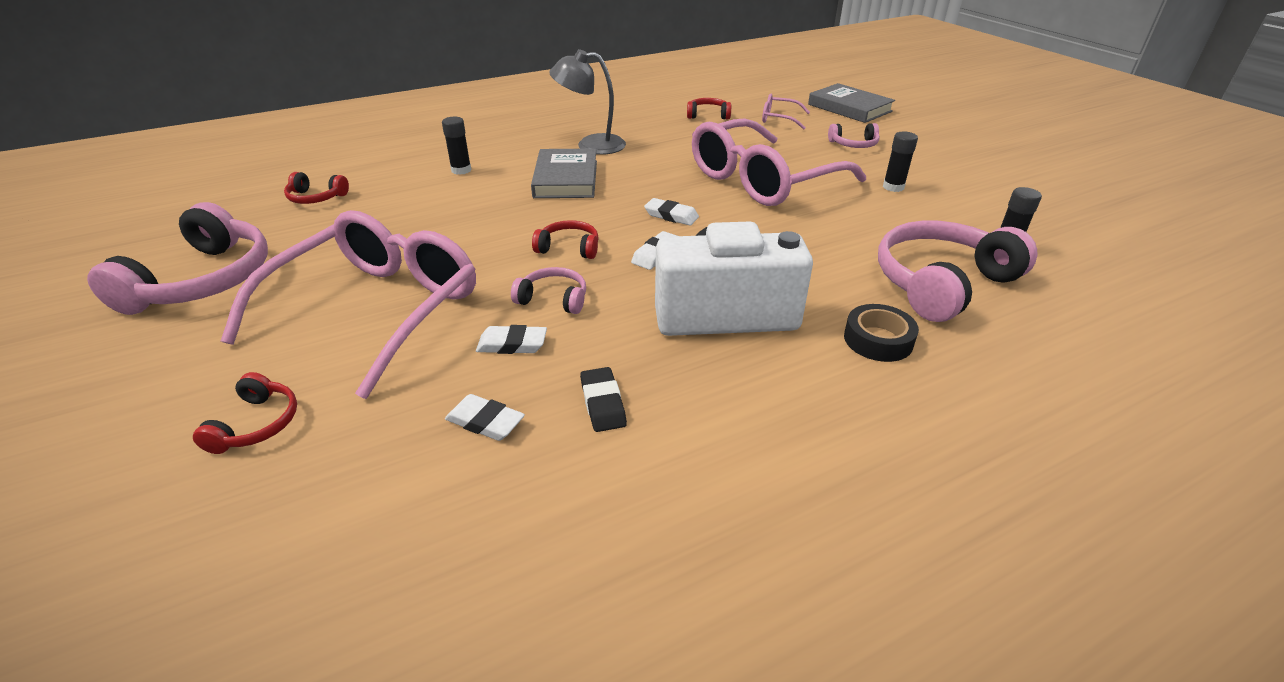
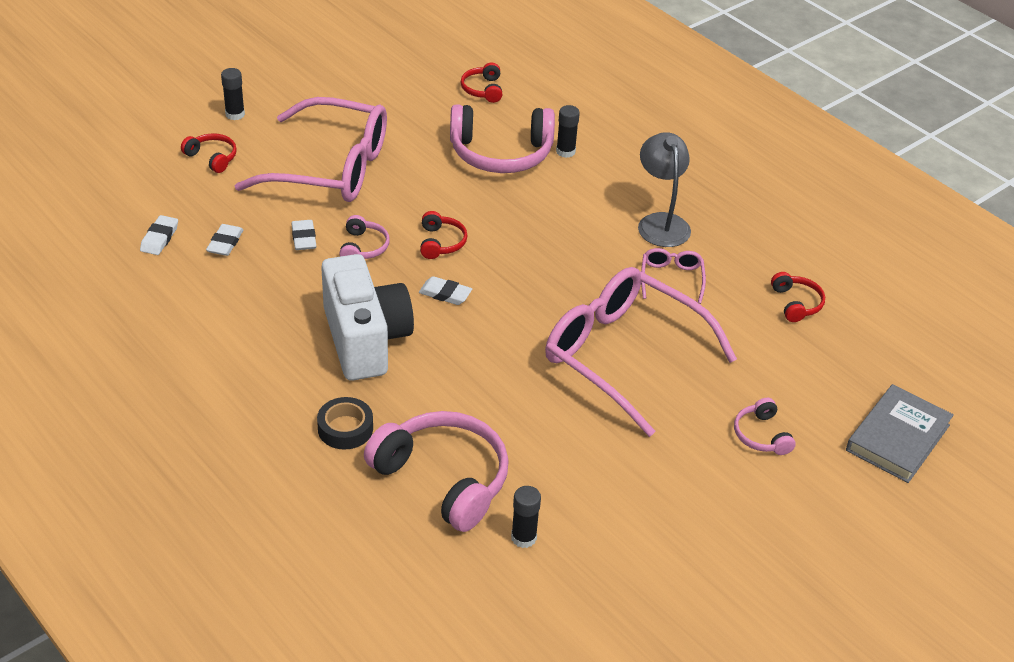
camera: 75 degrees right, 5 degrees up
pink headphones [87,202,268,315] -> pink headphones moved to [450,104,555,173]
red headphones [193,372,297,454] -> red headphones turned 135 degrees counterclockwise [181,133,237,173]
grey book [531,148,597,198] -> none
black eraser [580,367,627,432] -> none
white eraser [644,198,699,225] -> white eraser moved to [140,215,178,255]
pink glasses [762,94,810,129] -> pink glasses moved to [641,248,706,304]
black glue stick [883,132,918,192] -> black glue stick moved to [221,68,245,120]

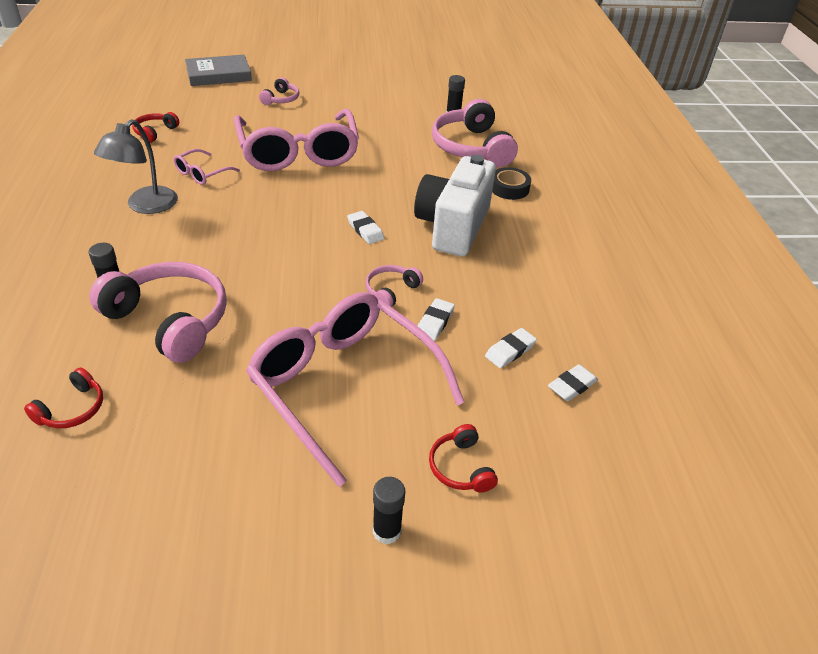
camera: 145 degrees left, 0 degrees up
red headphones [420,211,468,259] -> none

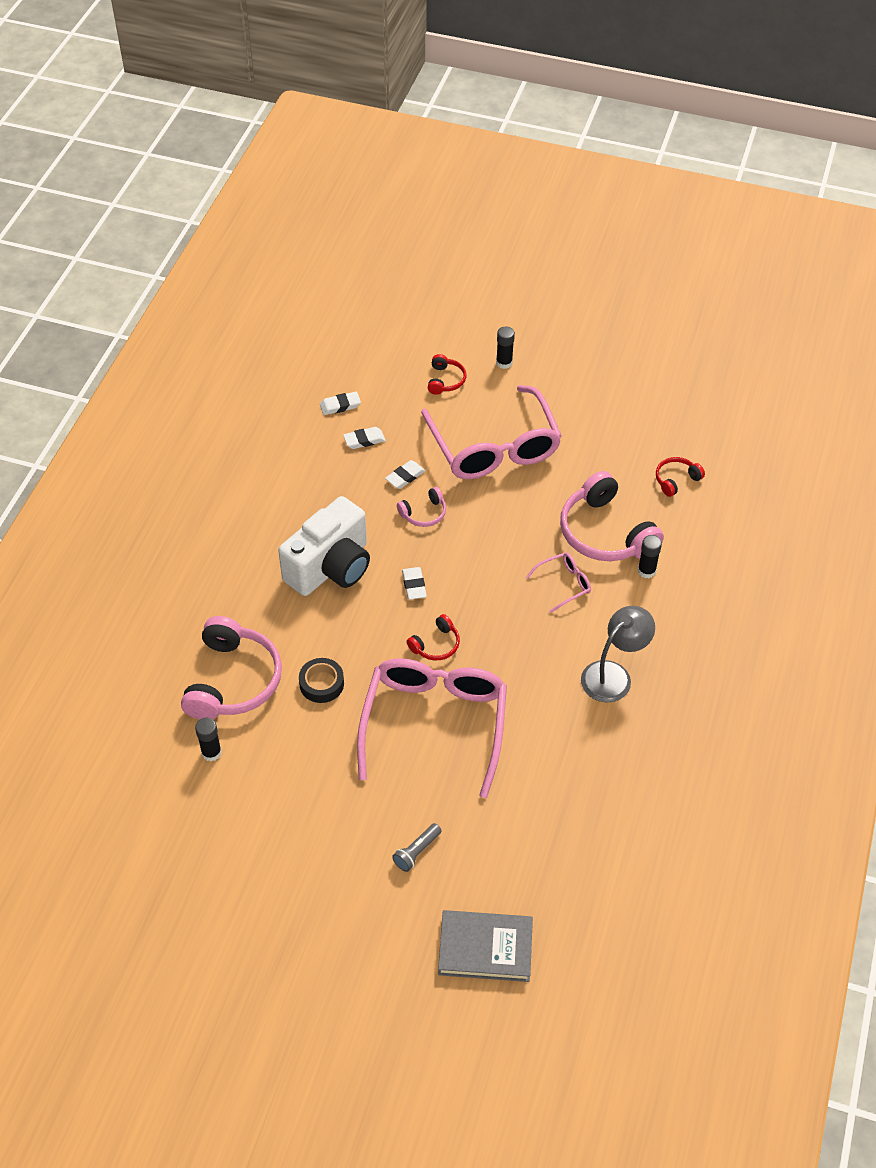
camera: 155 degrees left, 10 degrees up
red headphones [132,112,179,143] -> red headphones moved to [407,614,460,660]
pink glasses [173,149,240,185] -> pink glasses moved to [526,553,591,613]
pink headphones [259,77,300,105] -> grey flashlight [392,823,442,872]
black tape [492,167,531,200] -> black tape moved to [299,658,344,703]

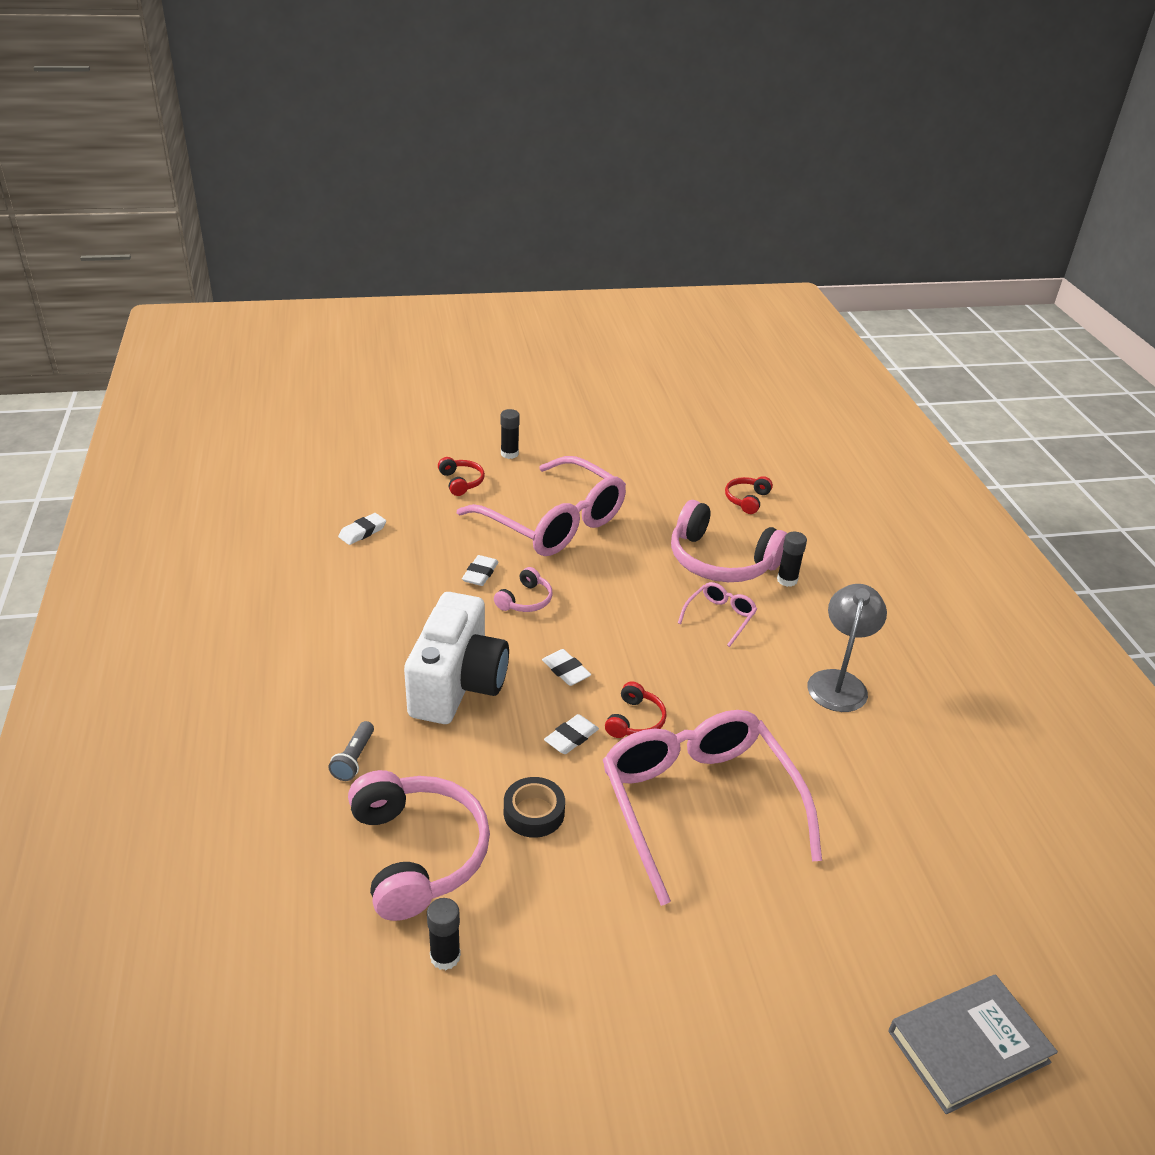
camera: 30 degrees left, 15 degrees down
white eraser [343,427,386,449] -> white eraser moved to [544,714,599,754]
grey flashlight [392,823,442,872] -> grey flashlight moved to [328,721,374,781]

